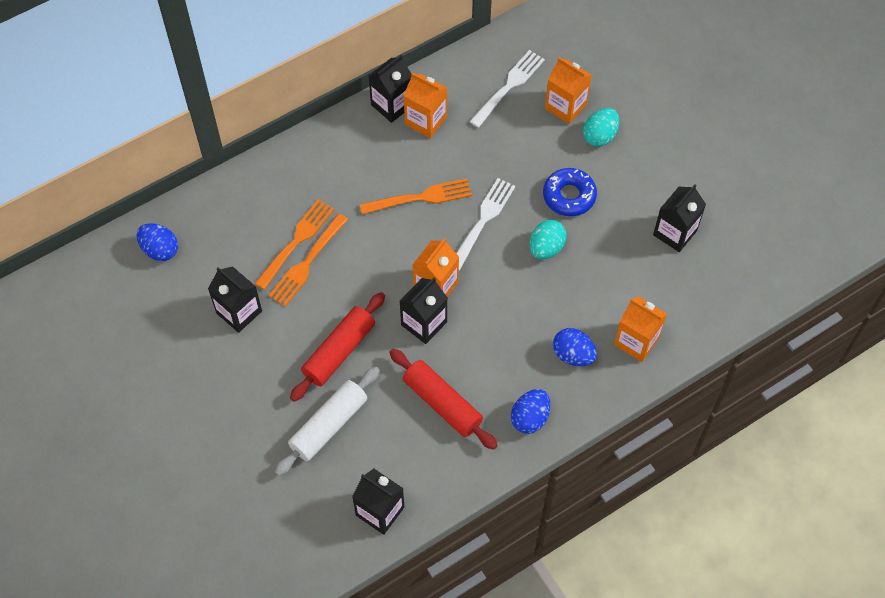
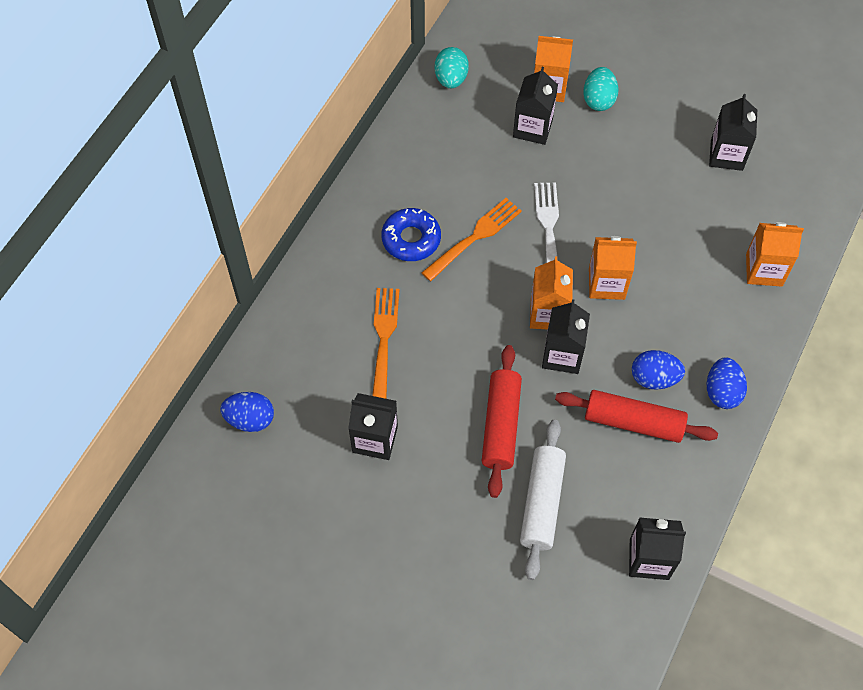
camera: 30 degrees left, 0 degrees up
orange fork [269,213,348,307] -> none
black carton [368,55,411,123] -> black carton moved to [513,67,558,145]
orange carton [404,73,447,138] -> orange carton moved to [589,236,637,300]
white fork [469,50,545,128] -> none
turquoise egg [530,220,567,259] -> turquoise egg moved to [435,47,469,88]
blue donut [543,168,597,216] -> blue donut moved to [381,208,441,261]
blue egg [553,328,597,366] -> blue egg moved to [632,350,685,390]

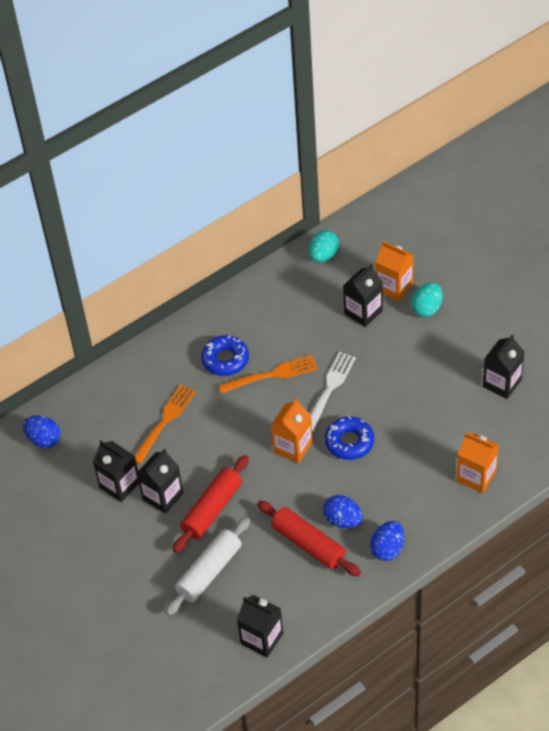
camera: 30 degrees right, 10 degrees down
black carton [542,299,590,374] -> black carton moved to [137,449,183,513]
orange carton [589,236,637,300] -> blue donut [325,416,374,460]

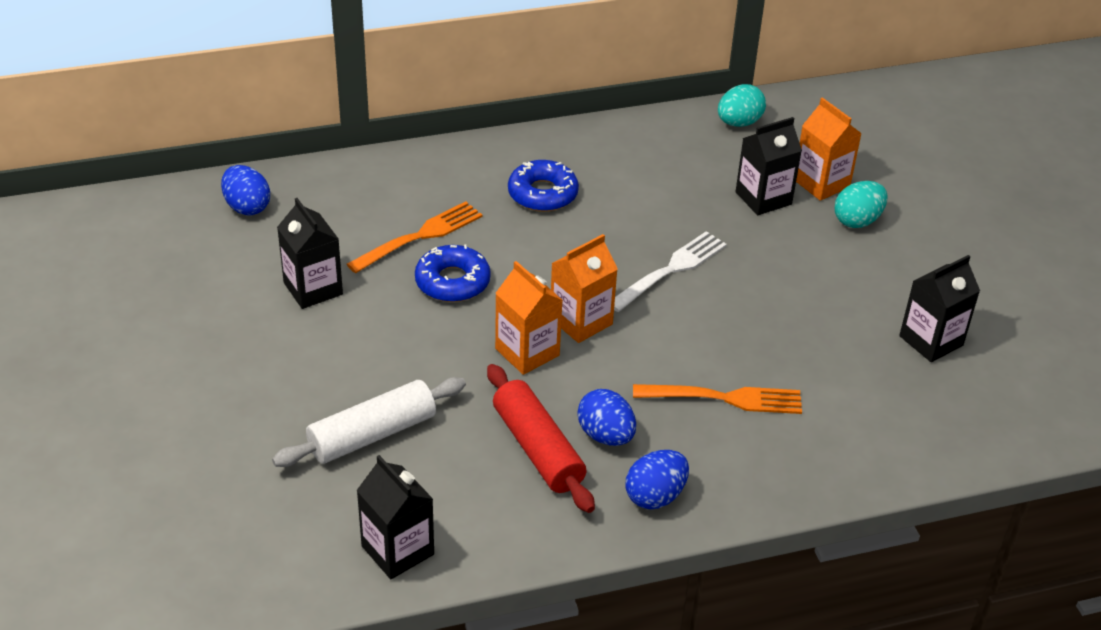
camera: 15 degrees right, 10 degrees down
black carton [137,449,183,513] -> none
red rolling pin [173,455,249,553] -> none
orange fork [218,355,318,394] -> orange fork moved to [633,384,802,414]
blue donut [325,416,374,460] -> blue donut moved to [415,244,491,302]
orange carton [457,433,499,493] -> orange carton moved to [495,261,563,375]

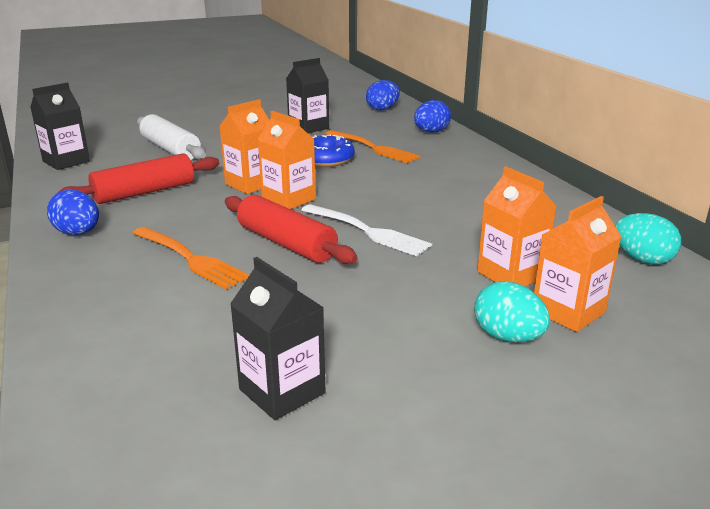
camera: 85 degrees right, 15 degrees down
blue donut [508,160,579,212] -> none
blue egg [577,389,636,446] -> blue egg moved to [414,100,451,133]
orange fork [633,384,802,414] -> orange fork turned 45 degrees counterclockwise [133,227,249,290]
black carton [735,117,802,215] -> orange carton [477,167,557,286]
none -> red rolling pin [225,195,358,264]

